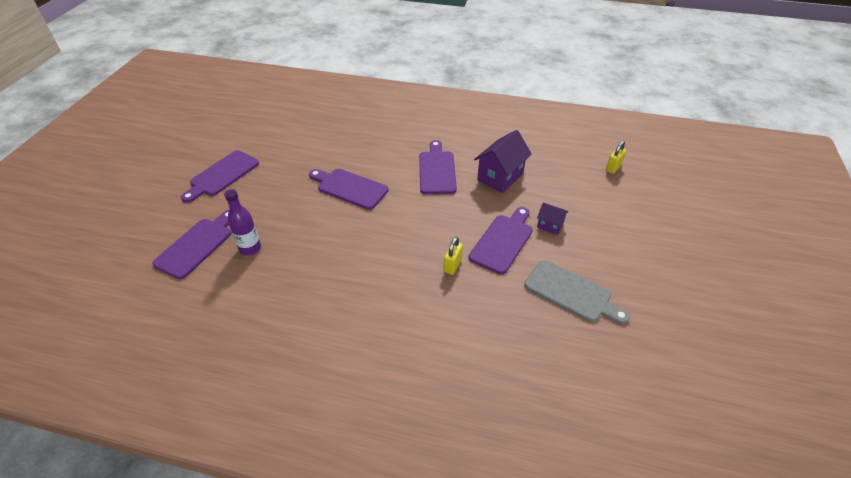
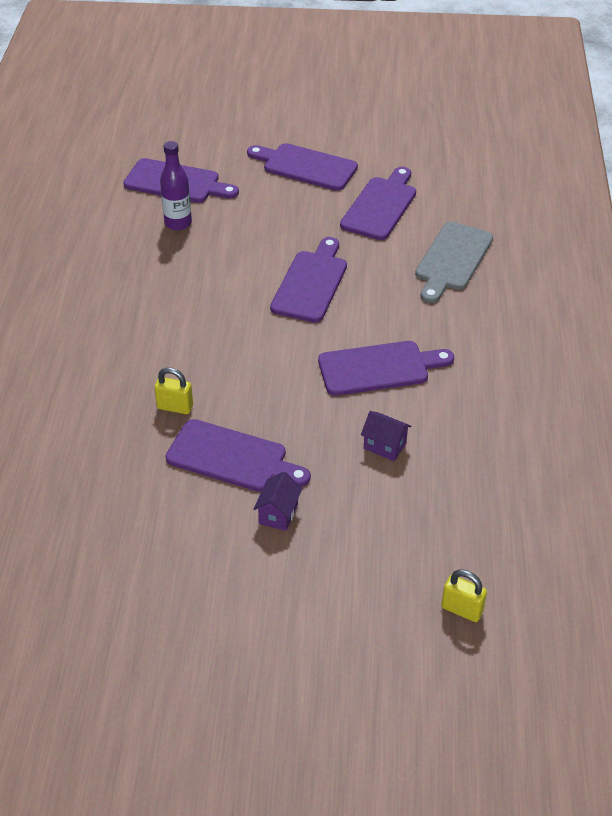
camera: 80 degrees right, 0 degrees up
purple house [474,130,532,193] -> purple house [361,411,412,461], size x0.53
grey cutting board [524,260,630,324] -> grey cutting board moved to [415,222,493,303]
none -> purple cutting board [340,167,416,240]

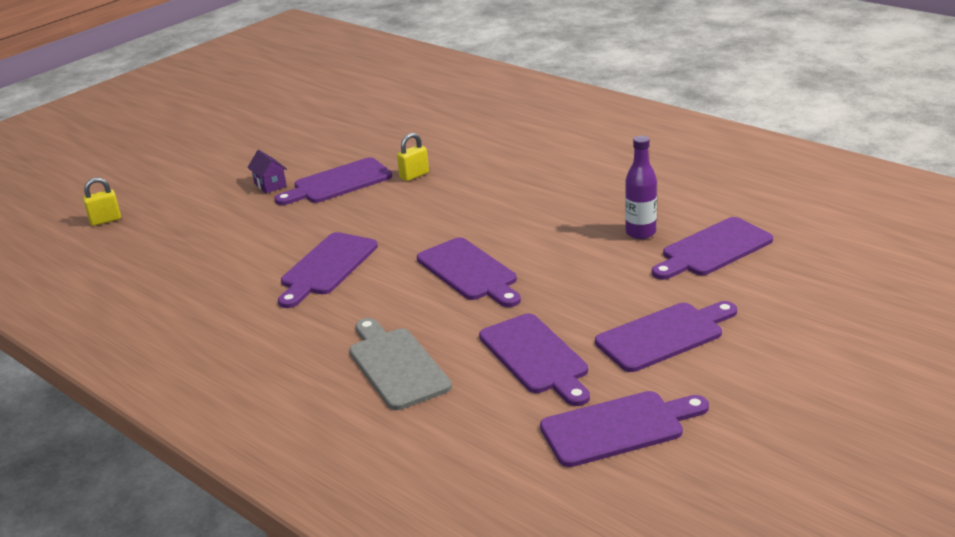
camera: 130 degrees right, 15 degrees down
purple house [361,411,412,461] -> none
none -> purple cutting board [540,391,709,467]

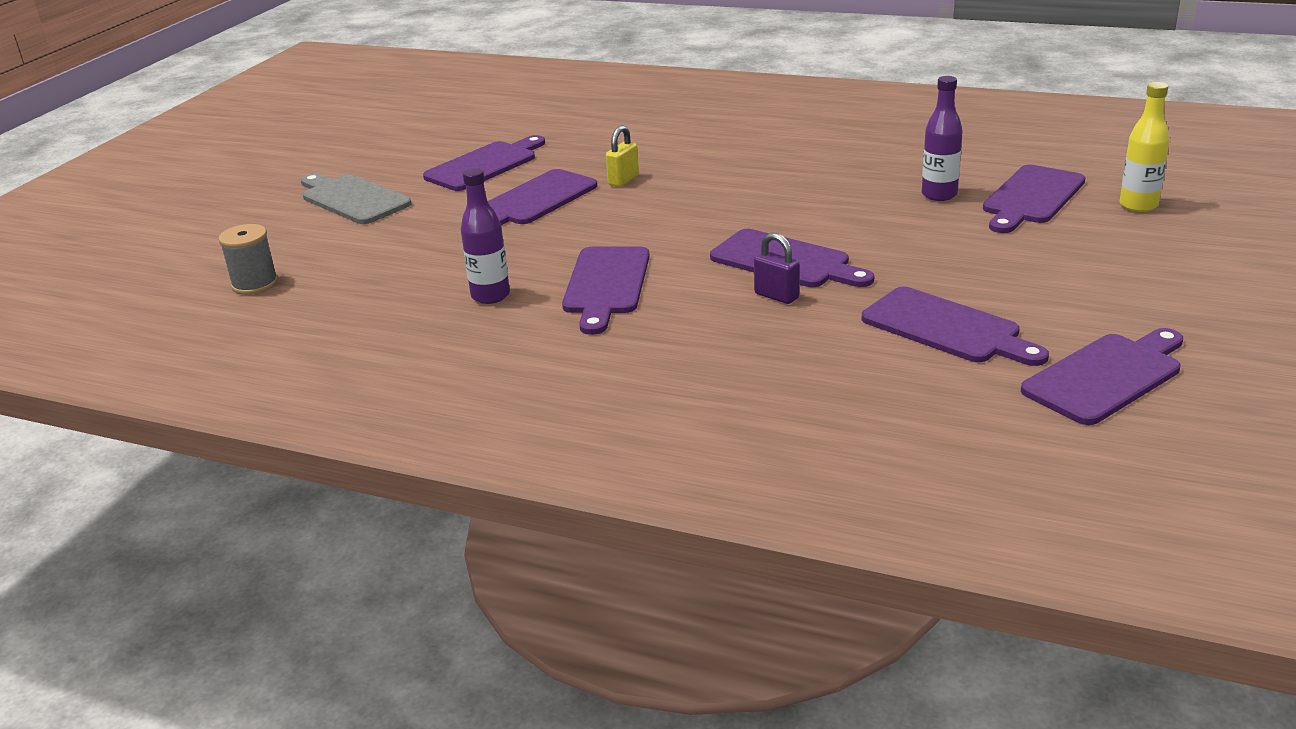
camera: 20 degrees left, 0 degrees up
yellow padlock [83,177,121,226] -> grey spool [218,224,278,295]
purple house [247,150,287,194] -> none
grey cutting board [349,318,452,410] -> grey cutting board moved to [301,173,411,224]
purple cutting board [595,301,737,372] -> purple cutting board moved to [423,135,545,191]
none -> purple bottle [461,168,510,304]
none -> purple padlock [754,233,800,304]
none -> yellow bottle [1120,82,1170,212]

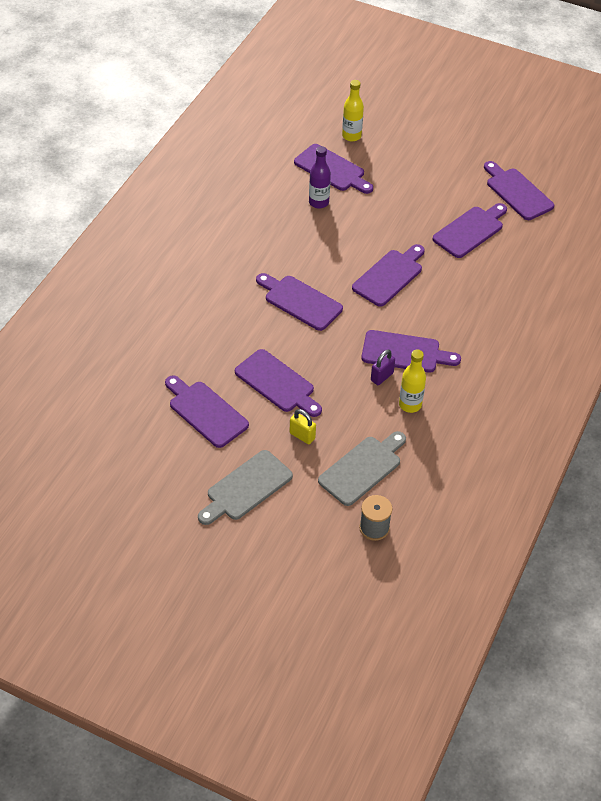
camera: 90 degrees left, 20 degrees up
purple bottle [461,168,510,304] -> yellow bottle [399,349,426,413]
yellow padlock [606,125,639,187] -> yellow padlock moved to [290,409,316,444]
purple padlock [754,233,800,304] -> purple padlock moved to [371,350,395,385]
none -> purple cutting board [256,273,343,331]
none -> grey cutting board [318,431,406,506]

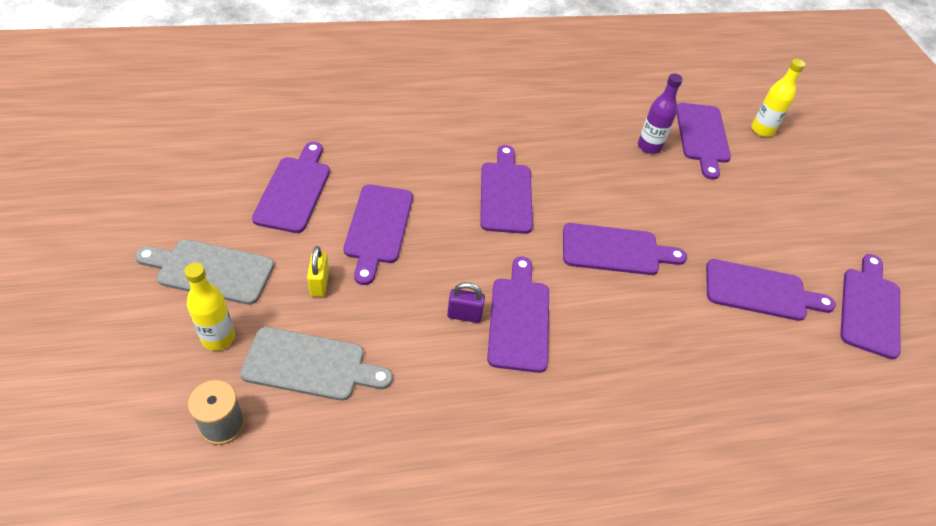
camera: 50 degrees right, 0 degrees up
purple cutting board [361,330,461,373] -> purple cutting board turned 150 degrees counterclockwise [487,257,549,373]
yellow bottle [399,349,426,413] -> yellow bottle moved to [184,263,235,351]

